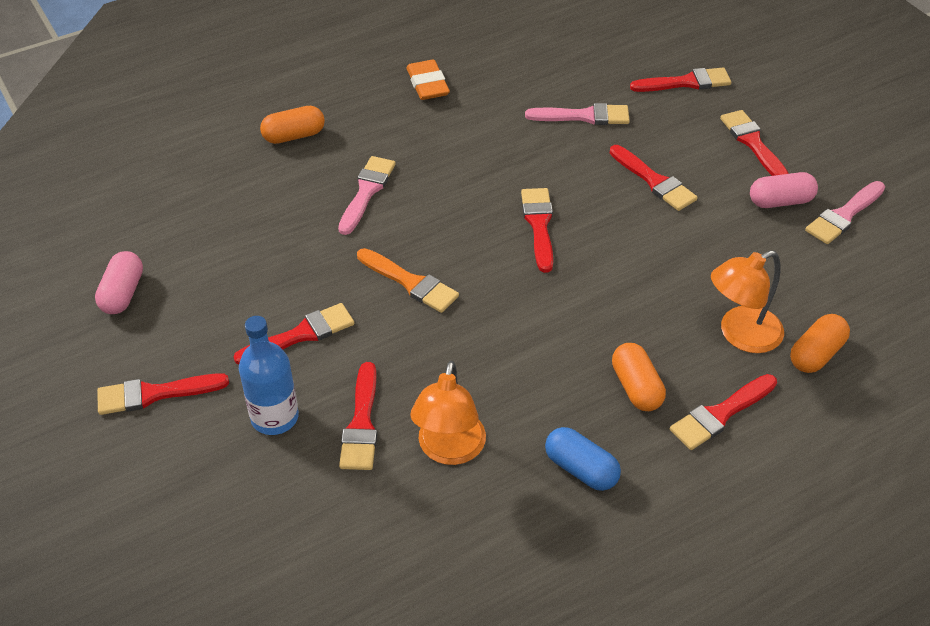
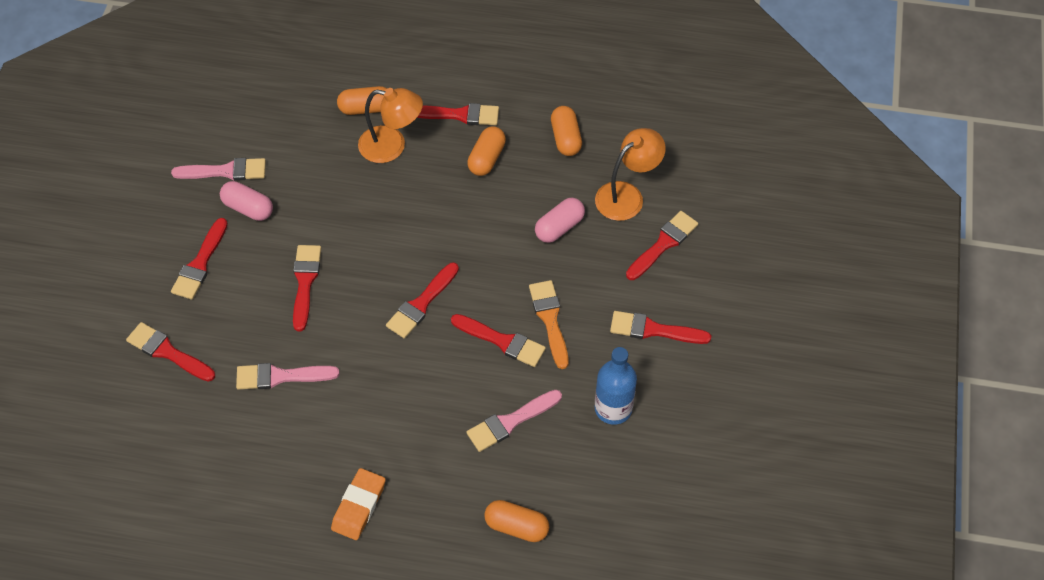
camera: 140 degrees left, 10 degrees up
pink capsule [95,251,143,314] -> pink capsule moved to [535,198,585,243]
red brush [97,373,229,415] -> red brush moved to [451,314,546,367]
blue bottle [239,316,299,435] -> blue bottle moved to [595,347,637,425]
pink brush [525,103,630,125] -> pink brush turned 45 degrees counterclockwise [236,363,340,390]
blue capsule [545,427,621,491] -> orange capsule [551,106,582,156]

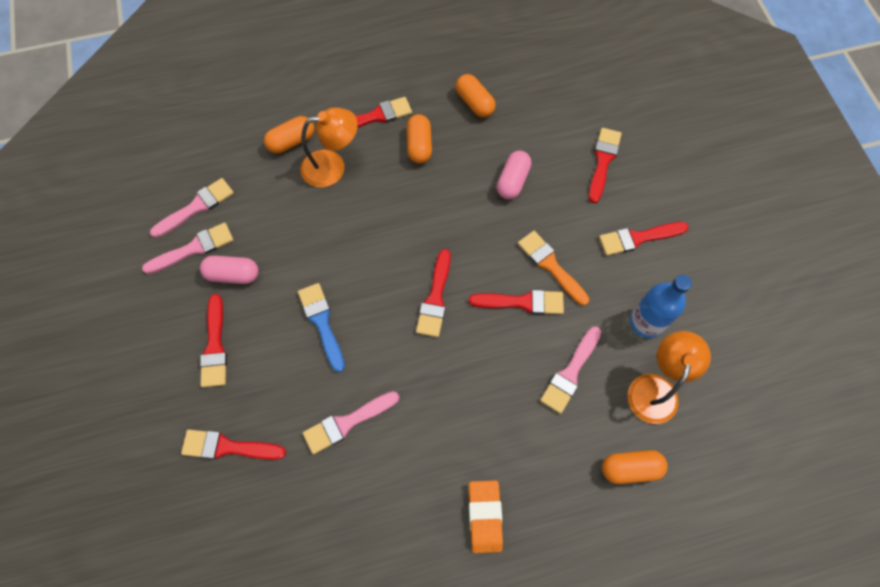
camera: 25 degrees left, 10 degrees up
red brush [293,245,321,331] -> blue brush [298,283,345,372]
orange lamp [595,128,666,221] -> orange lamp moved to [627,331,711,424]
none -> pink brush [150,178,234,238]

